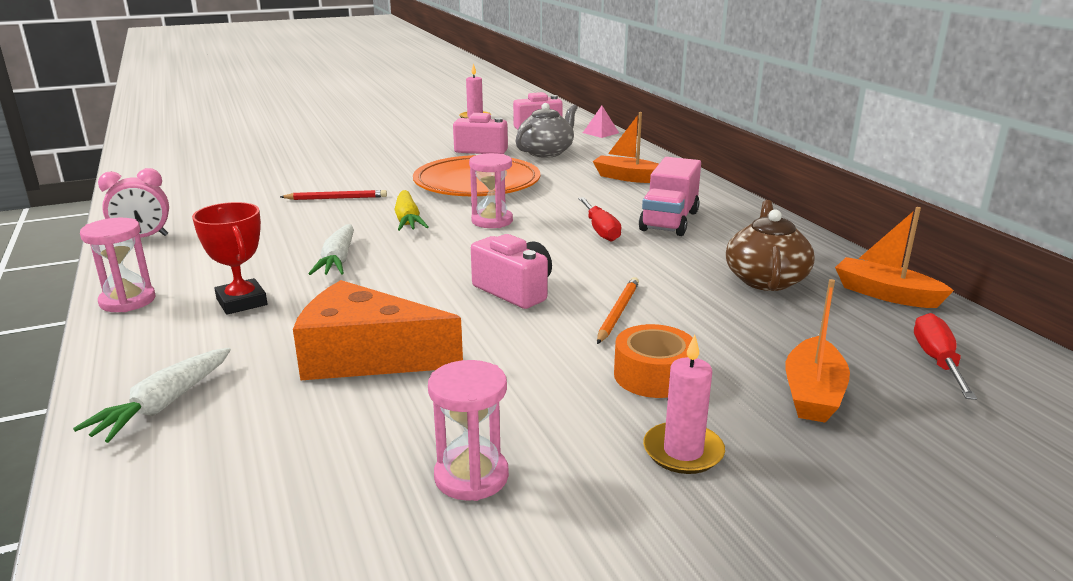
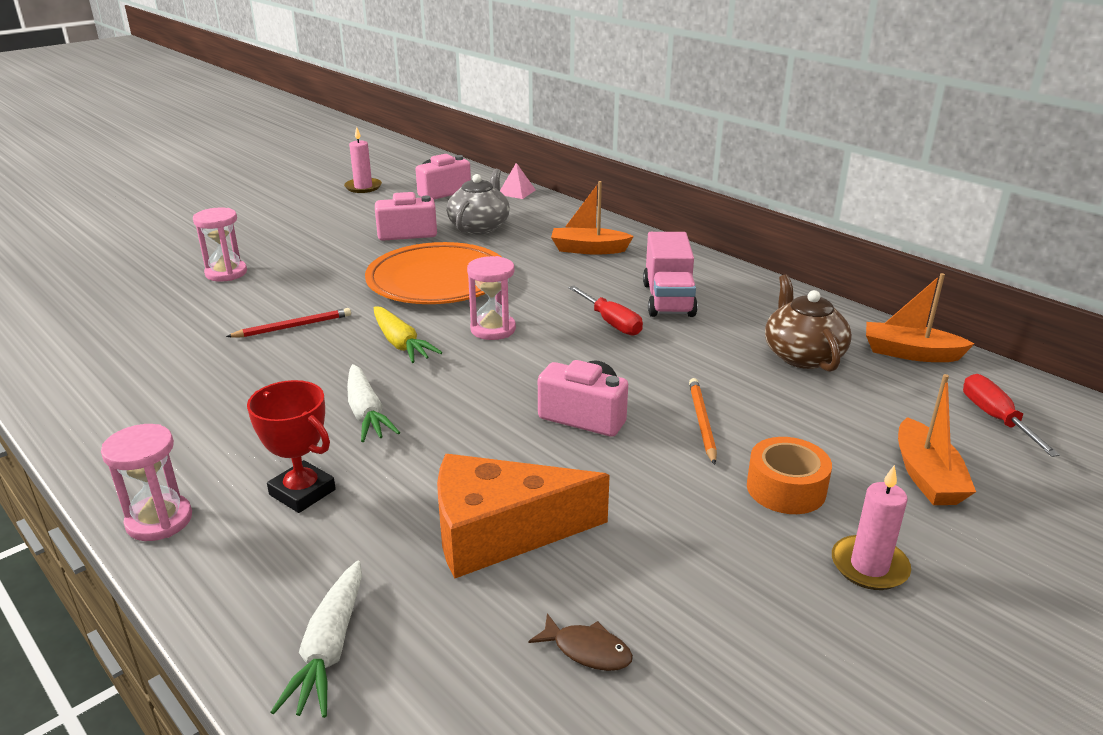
camera: 20 degrees left, 5 degrees up
pink clock [98,168,169,238] -> none
pink hourglass [428,360,509,501] -> pink hourglass moved to [193,207,247,282]
none -> brown fish [529,613,633,671]

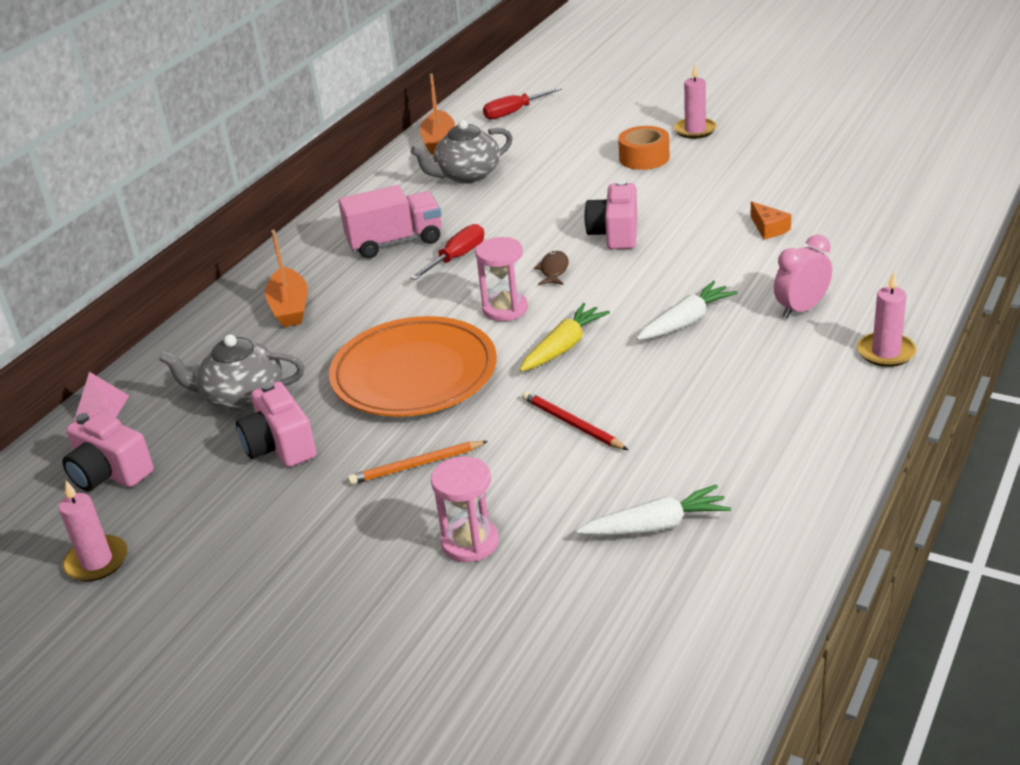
camera: 105 degrees left, 5 degrees up
pink hourglass [101,424,192,541] -> pink candle [857,272,916,367]
red trophy [247,380,336,513] -> pink clock [774,235,832,318]
white carrot [271,560,362,718] -> white carrot moved to [576,485,731,536]
orange cheese [437,454,610,578] -> orange cheese [751,201,791,239], size x0.42
brown fish [529,613,633,671] -> brown fish moved to [534,251,568,285]
orange pencil [689,378,717,465] -> orange pencil moved to [348,441,488,485]
brown teapot [765,275,852,372] -> grey teapot [410,120,513,183]
orange boat [898,374,976,505] -> none

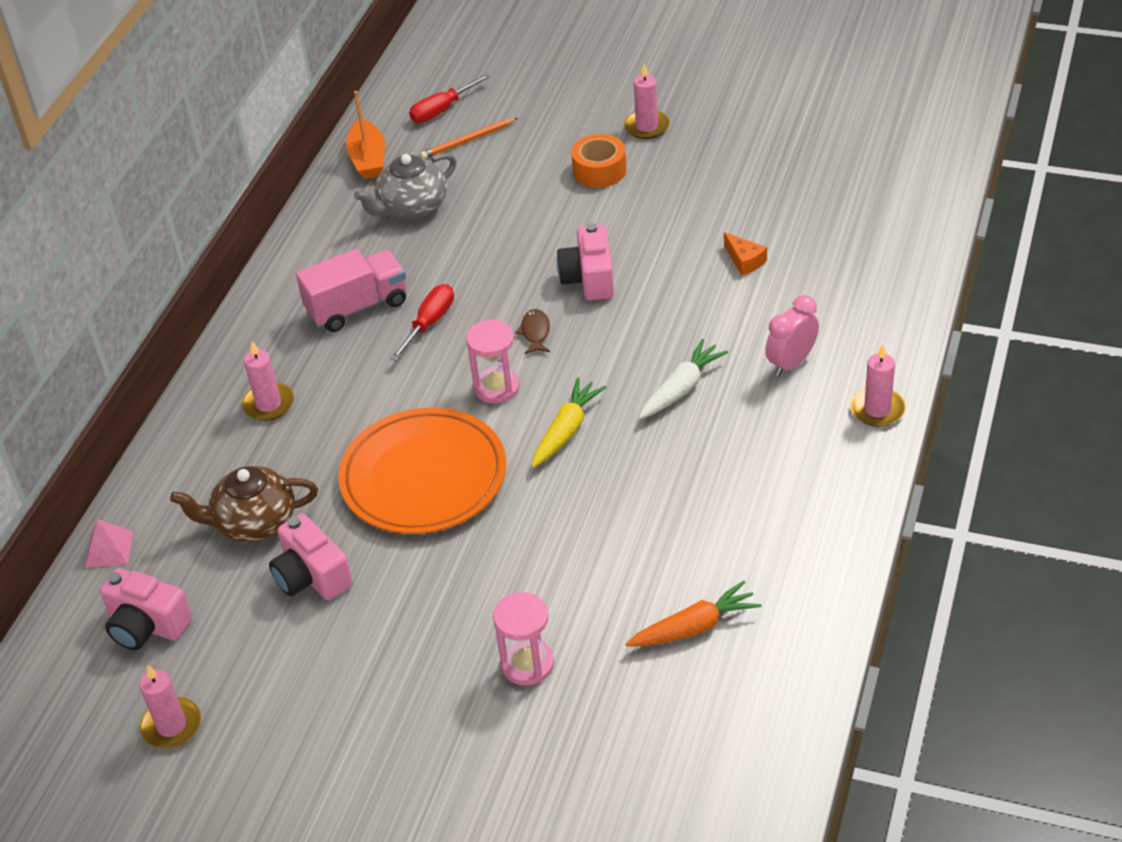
camera: 10 degrees left, 10 degrees up
grey teapot [159,335,305,411] -> brown teapot [170,466,318,542]
orange boat [265,230,308,327] -> pink candle [242,341,294,421]
orange pencil [348,441,488,485] -> orange pencil moved to [420,118,518,159]
red pencil [522,391,628,450] -> none
white carrot [576,485,731,536] -> orange carrot [626,581,761,647]

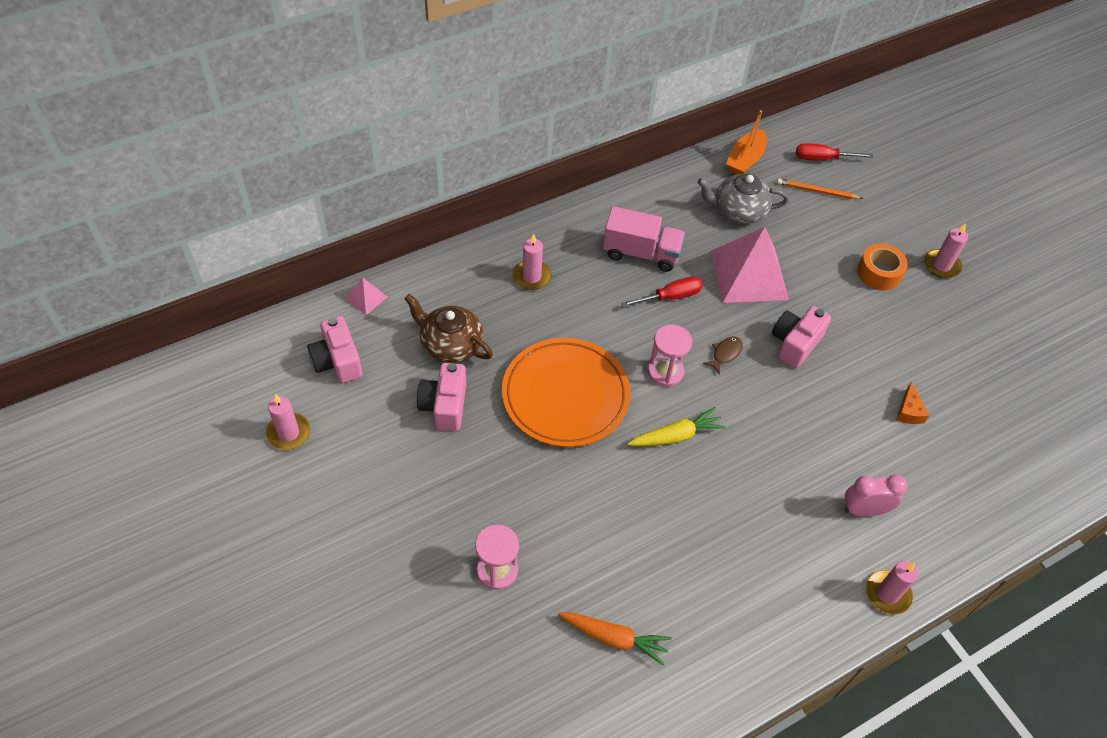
camera: 35 degrees right, 10 degrees up
white carrot [639,339,728,419] -> none
none -> pink pyramid [711,227,789,303]

